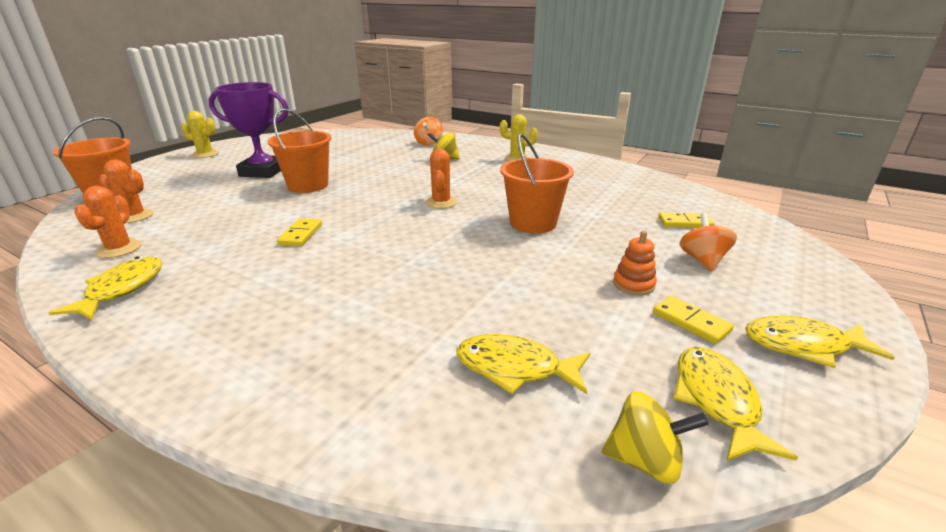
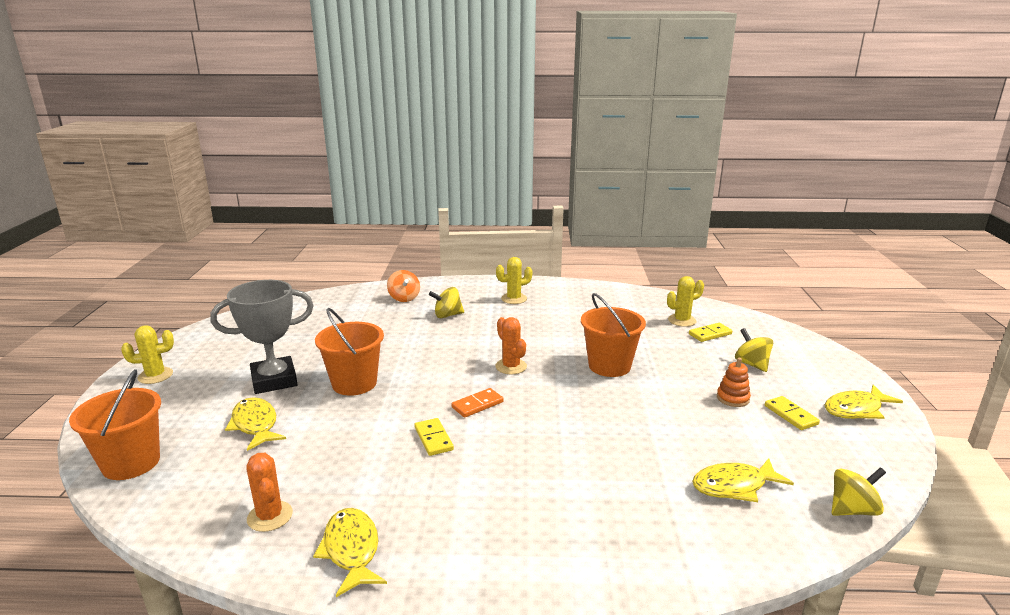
camera: 30 degrees left, 5 degrees down
orange cactus [99,160,153,223] -> none
purple trophy [209,82,289,178] -> grey trophy [210,280,314,394]
yellow domino [653,296,734,344] -> yellow domino turned 45 degrees clockwise [765,396,820,430]
yellow fish [673,347,798,461] -> yellow fish moved to [225,397,286,451]
orange spinning top [680,213,737,271] -> yellow spinning top [735,328,773,372]
none -> orange domino [452,388,503,418]
none -> yellow cactus [667,276,704,327]

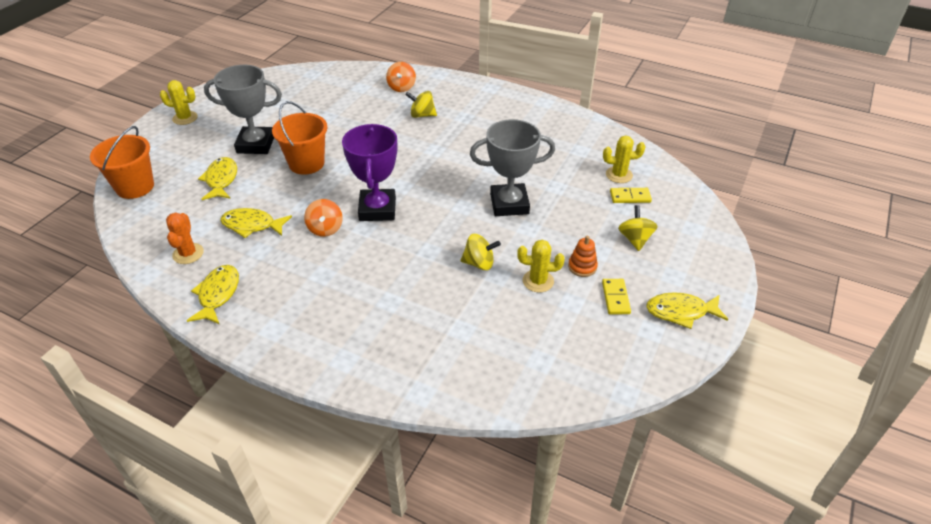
camera: 25 degrees right, 20 degrees up
yellow domino [414,418,454,456] -> orange spinning top [304,199,343,237]
orange domino [452,388,503,418] -> purple trophy [342,124,398,221]
orange cactus [495,317,527,375] -> none
yellow cactus [496,257,532,304] -> yellow cactus moved to [517,240,565,293]
orange bucket [581,293,646,377] -> grey trophy [470,119,555,216]
yellow fish [692,458,794,502] -> yellow fish moved to [220,208,292,238]
yellow spinning top [831,467,886,516] -> yellow spinning top moved to [461,234,501,270]

